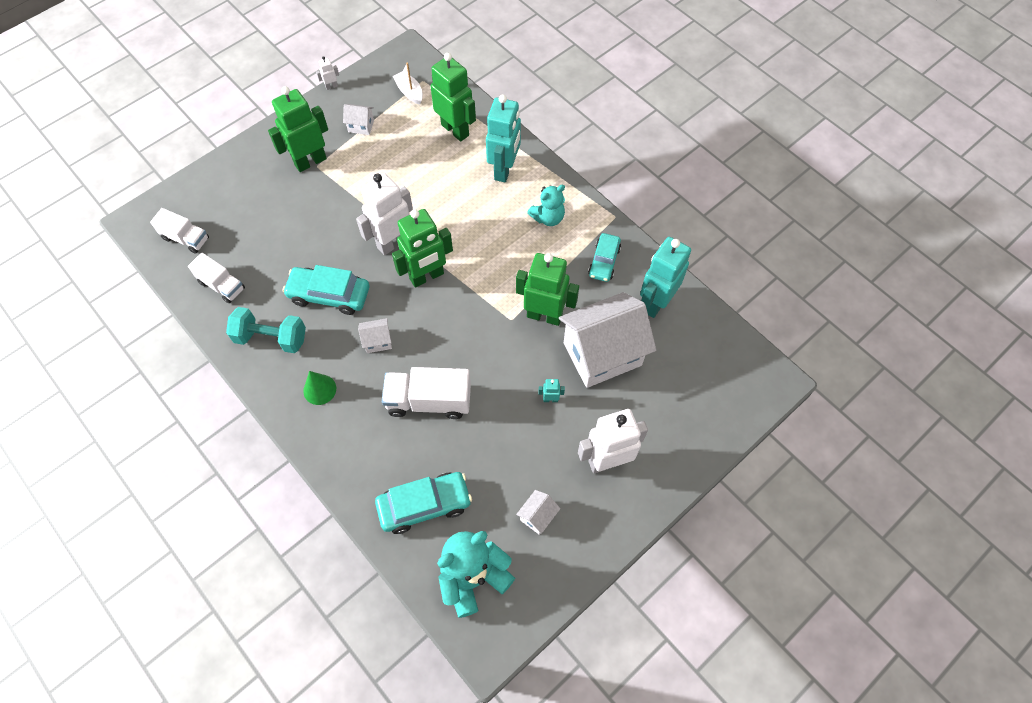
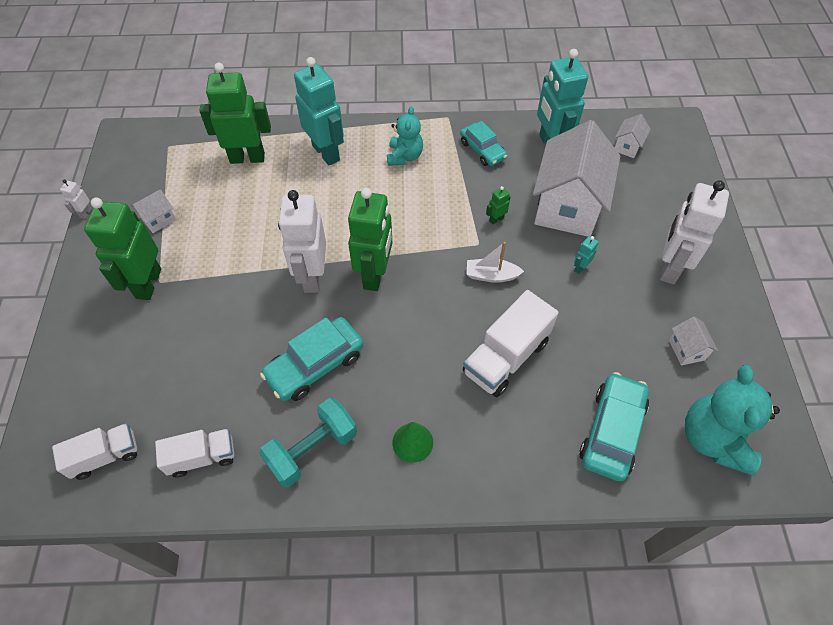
camera: 50 degrees left, 5 degrees down
white house [358,318,392,353] -> white house moved to [615,114,651,158]
white boat [393,62,423,104] -> white boat moved to [466,242,524,283]
green robot [516,253,579,326] -> green robot [486,186,510,225], size x0.40

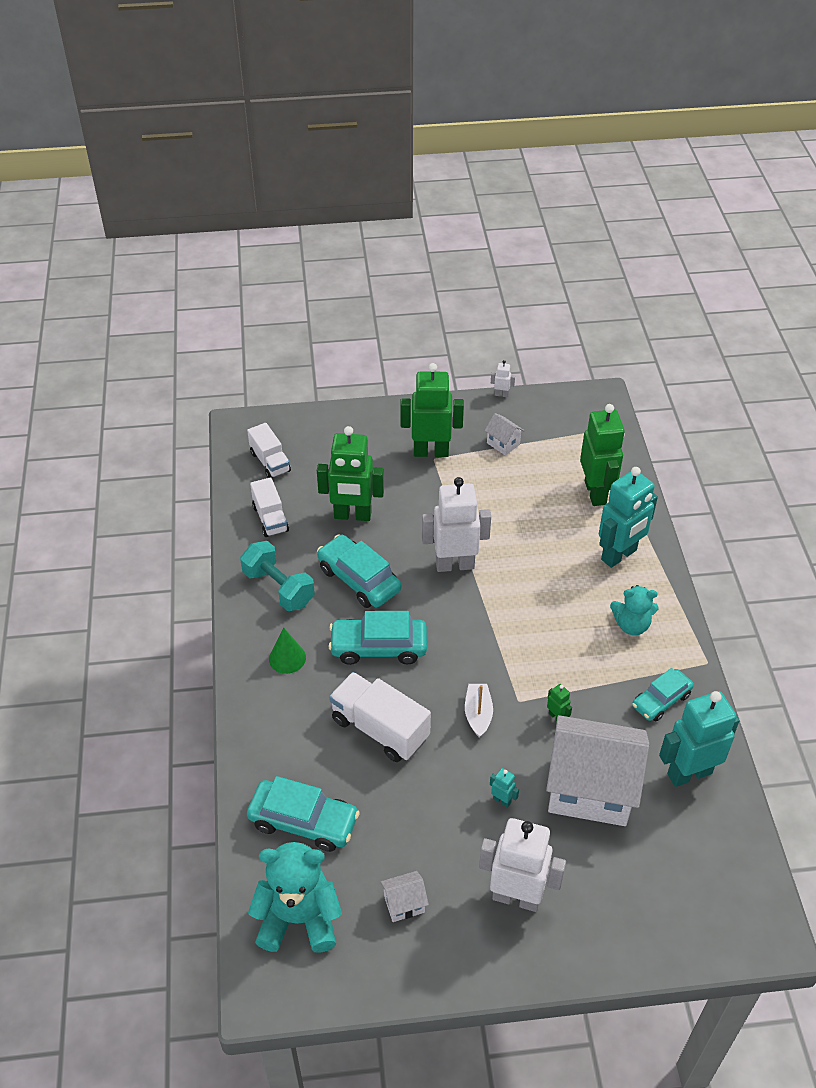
camera: 85 degrees right, 10 degrees down
green robot [348,188,392,291] -> green robot moved to [317,426,384,521]
white house [615,114,651,158] -> none
none -> turquoise car [328,611,427,665]

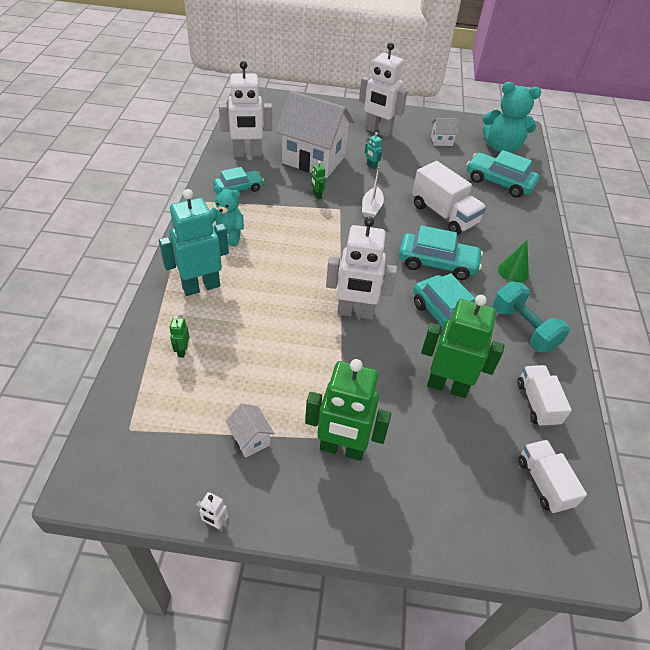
camera: 170 degrees left, 0 degrees up
green robot [580,404,625,506] -> green robot [169,316,190,358], size x0.40
turquoise robot [659,691,740,787] -> white robot [219,61,272,157]

